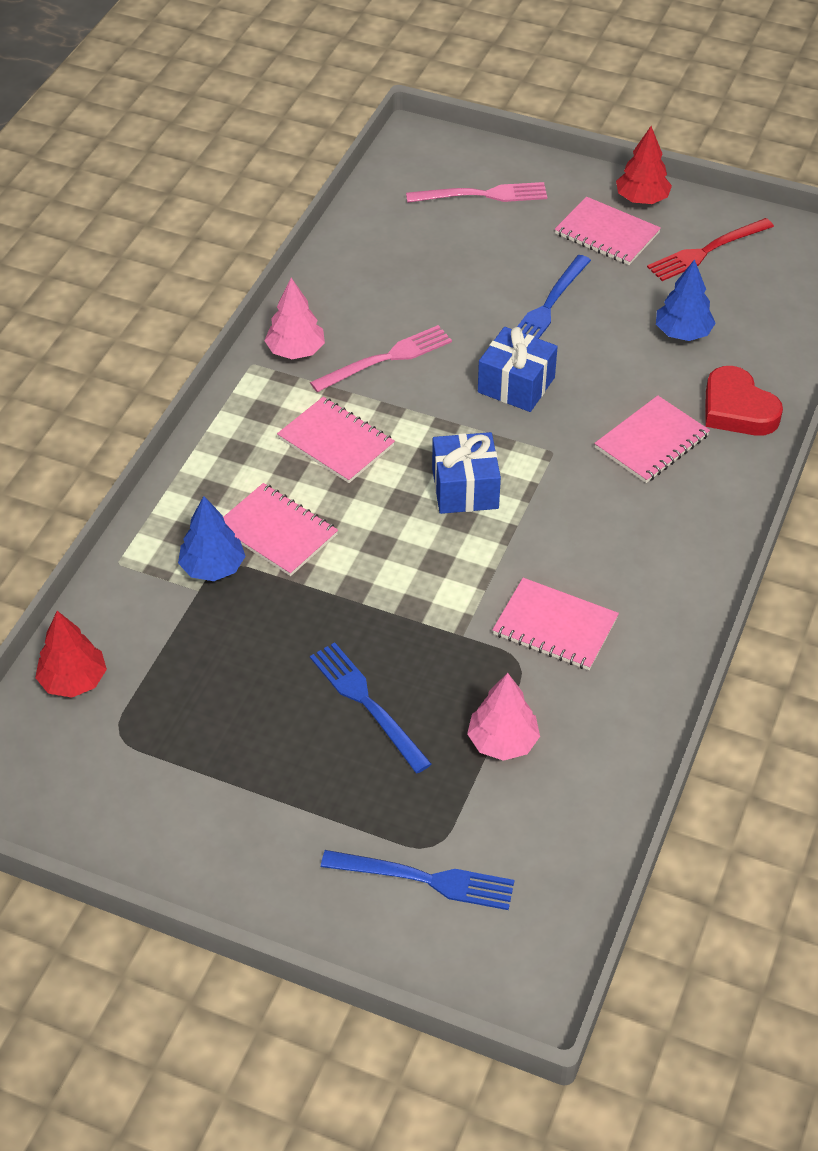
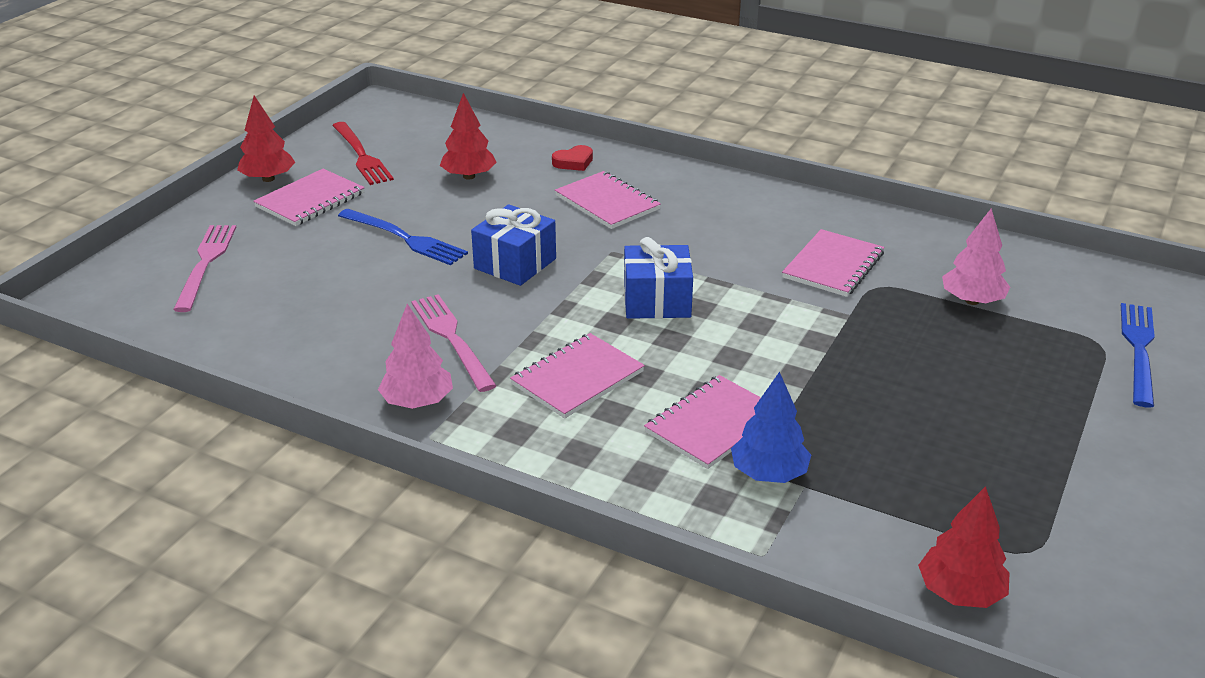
camera: 85 degrees left, 15 degrees down
blue fork [310,642,432,773] -> none
blue tree [656,259,716,341] -> red tree [440,93,497,180]
red heart [706,366,783,436] -> red heart [552,145,593,171], size x0.55

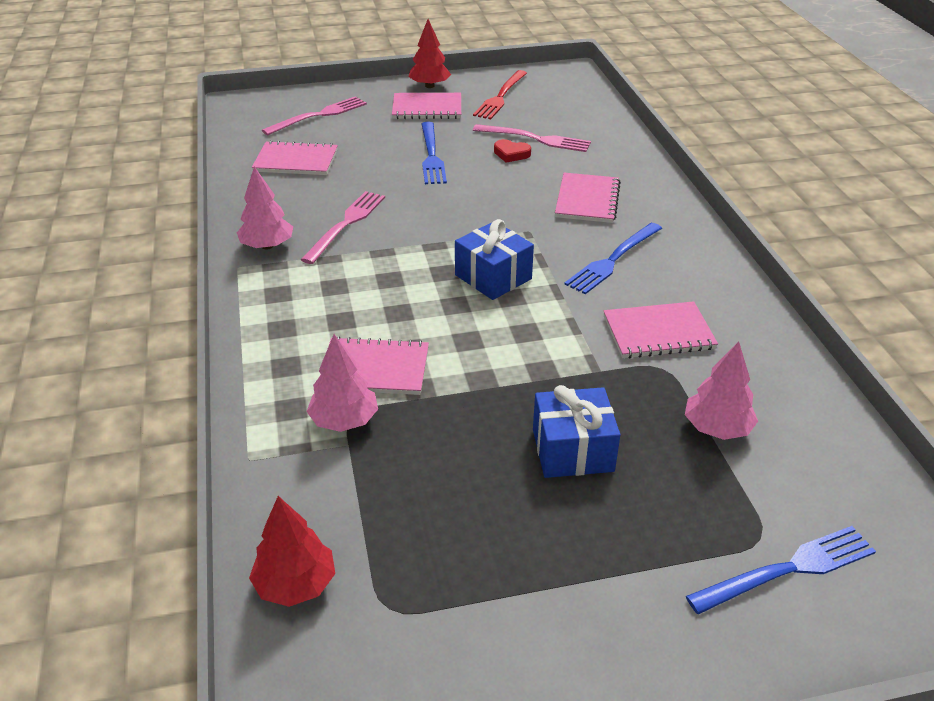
camera: 50 degrees right, 5 degrees up
red tree [440,93,497,180] -> pink fork [473,124,591,152]
blue gift [471,204,556,286] -> blue gift moved to [533,385,620,478]
pink notebook [510,333,645,419] -> pink notebook moved to [252,140,338,175]
red heart [552,145,593,171] -> red heart moved to [494,139,531,163]
blue tree [731,372,811,483] -> pink tree [306,334,378,432]
none -> blue fork [565,223,662,294]

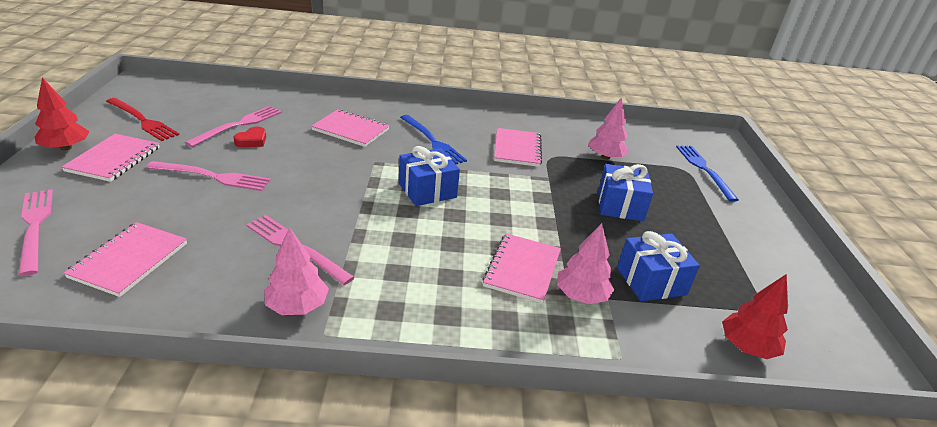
camera: 80 degrees left, 5 degrees down
blue fork [421,122,447,184] -> pink fork [146,161,271,191]
none -> blue gift [617,231,700,301]

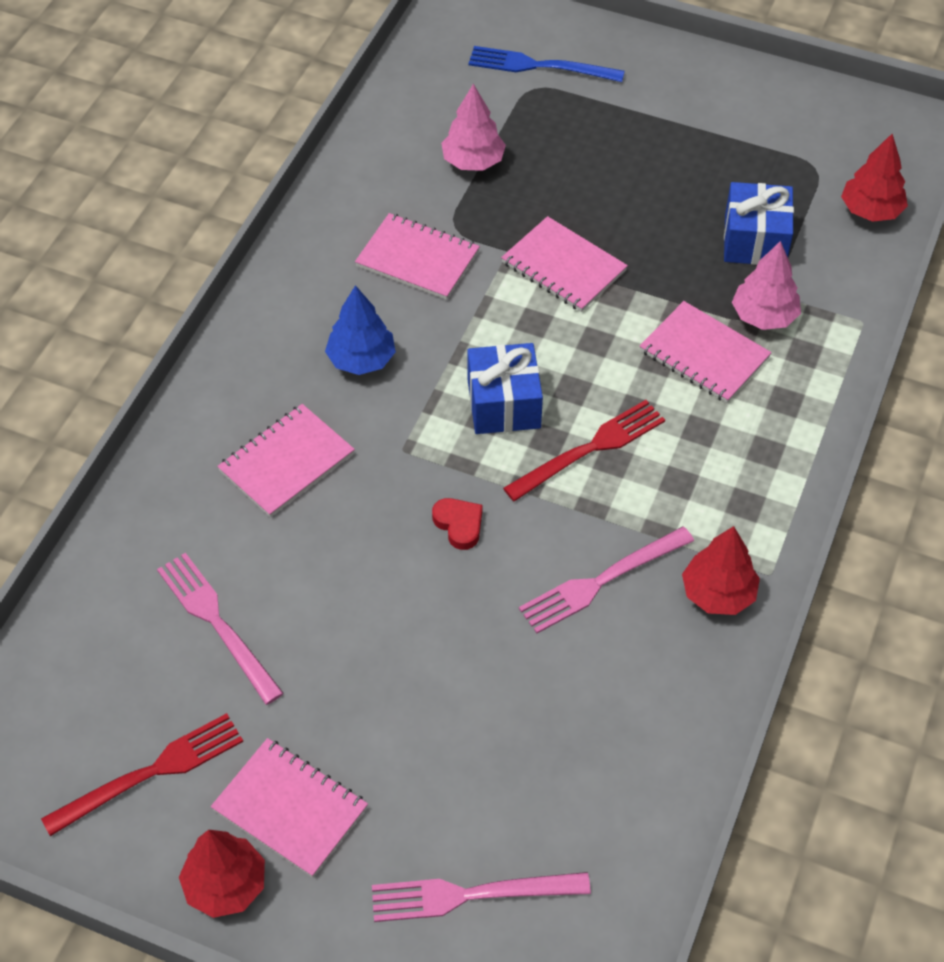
camera: 65 degrees left, 20 degrees up
pink notebook [64,222,187,297] -> pink notebook moved to [501,216,628,312]
pink fork [146,161,271,191] -> none
red heart [233,127,266,147] -> red heart moved to [432,498,483,550]
pink tree [264,227,329,315] -> red tree [682,526,760,615]
blue fork [400,115,467,164] -> blue tree [325,285,396,375]
blue gift [598,164,653,221] -> none
none -> red fork [503,400,665,502]

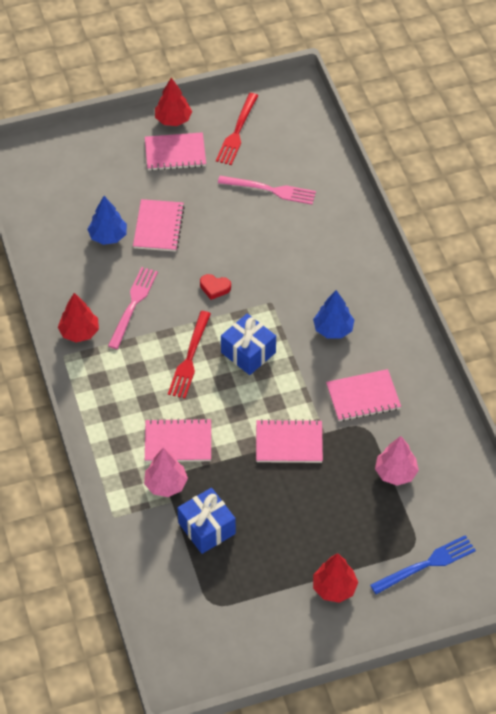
camera: 140 degrees right, 0 degrees up
pink notebook [217,404,355,517] -> pink notebook moved to [133,199,185,252]
pink fork [372,872,591,922] -> none
red tree [841,134,908,222] -> red tree moved to [313,553,358,603]
none -> blue tree [87,196,127,245]

